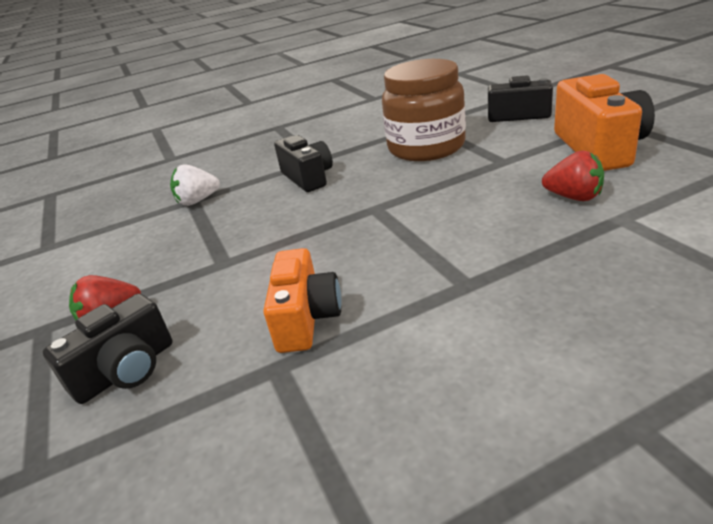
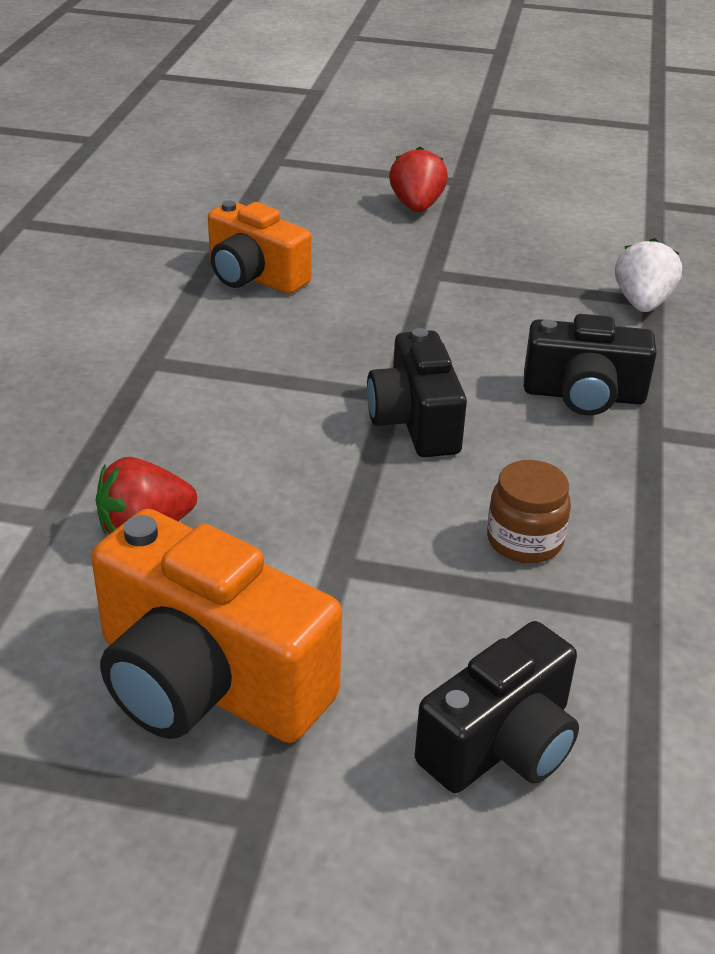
camera: 120 degrees right, 5 degrees up
black camera [43,294,173,404] -> black camera moved to [367,328,467,457]
brown jar [382,59,466,161] -> brown jar [487,460,571,563], size x0.44

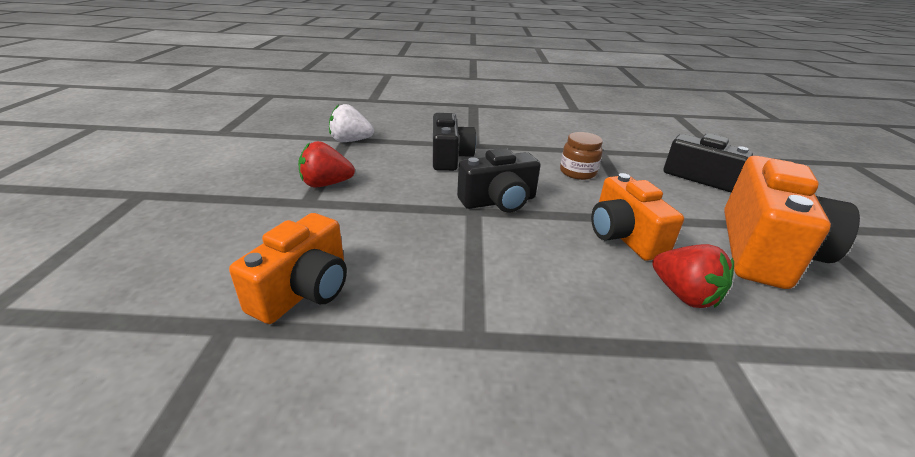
camera: 100 degrees left, 5 degrees down
red strawberry [389,146,448,212] -> red strawberry moved to [298,141,355,187]
none -> orange camera [591,173,684,261]

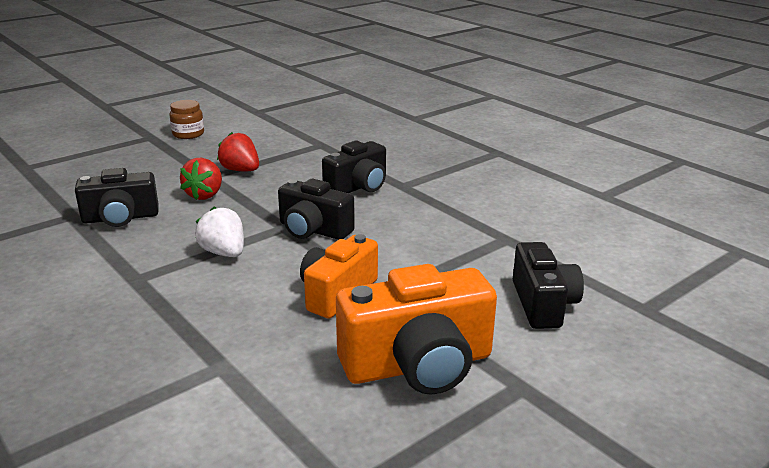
camera: 50 degrees right, 5 degrees down
orange camera [229,213,347,324] -> black camera [75,168,158,227]
white strawberry [329,104,374,142] -> white strawberry moved to [195,206,244,257]
brown jar [560,132,603,180] -> brown jar moved to [169,100,204,139]
red strawberry [652,244,734,308] -> red strawberry moved to [180,158,222,200]

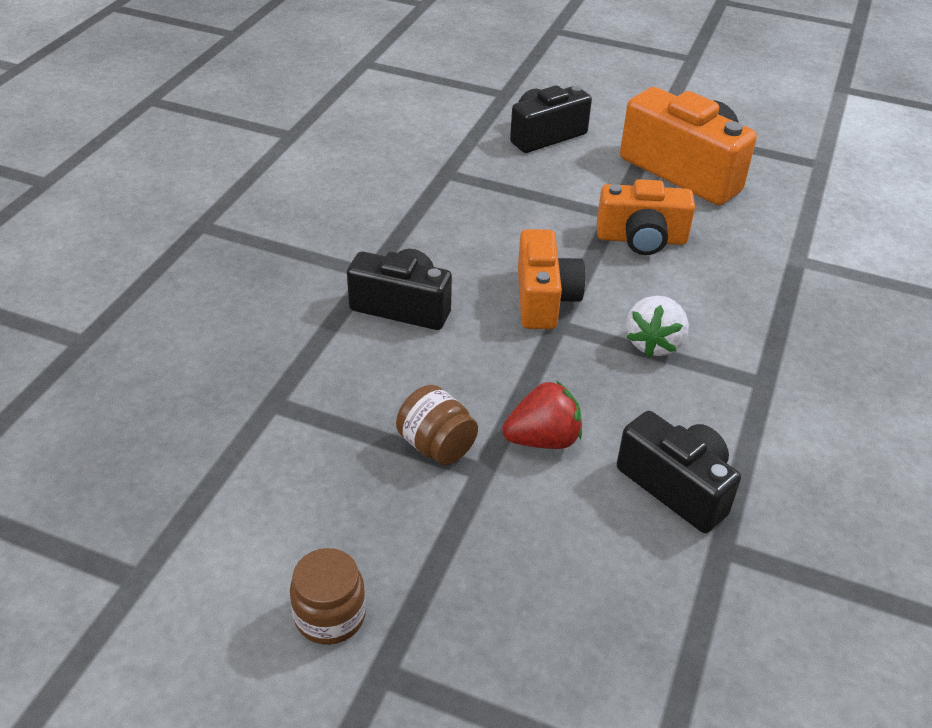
camera: 120 degrees left, 15 degrees up
red strawberry [217,132,259,171] -> brown jar [396,385,478,465]
black camera [278,179,355,240] -> orange camera [518,229,586,329]

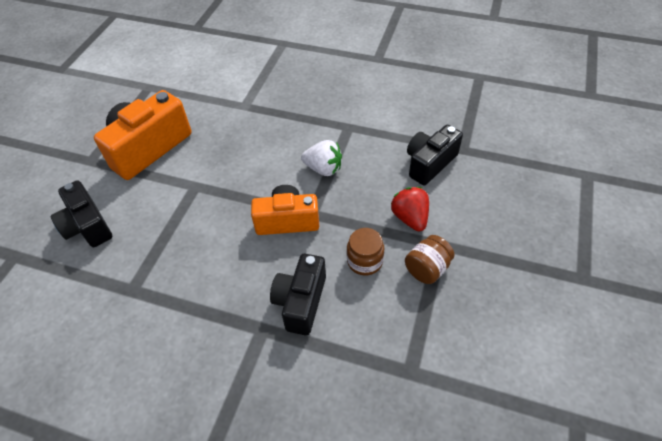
camera: 90 degrees left, 10 degrees up
brown jar [290,548,366,645] -> brown jar moved to [347,228,384,276]
orange camera [597,179,695,255] -> none

